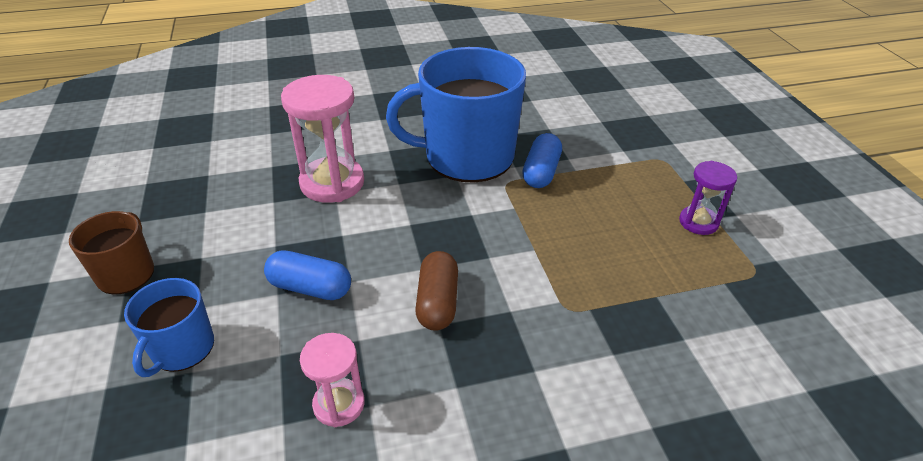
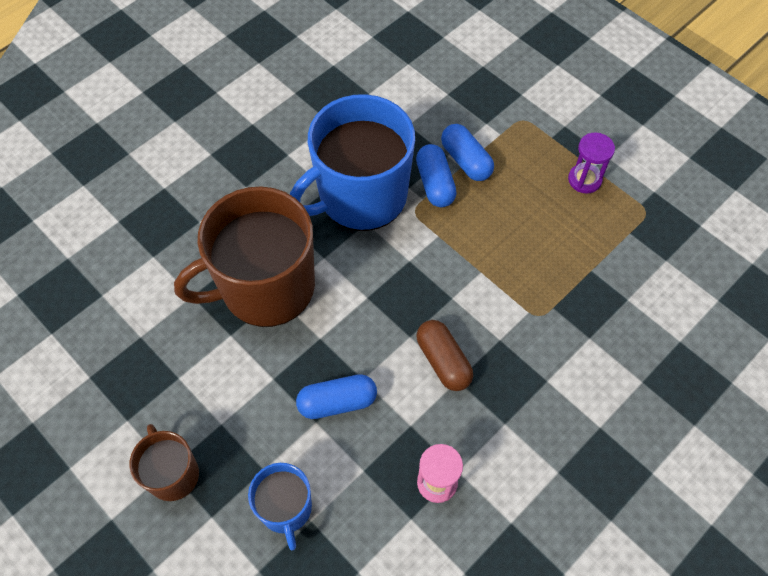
camera: 30 degrees left, 20 degrees up
pink hourglass [281,75,364,203] -> brown mug [174,186,315,327]
none -> blue capsule [441,124,494,181]

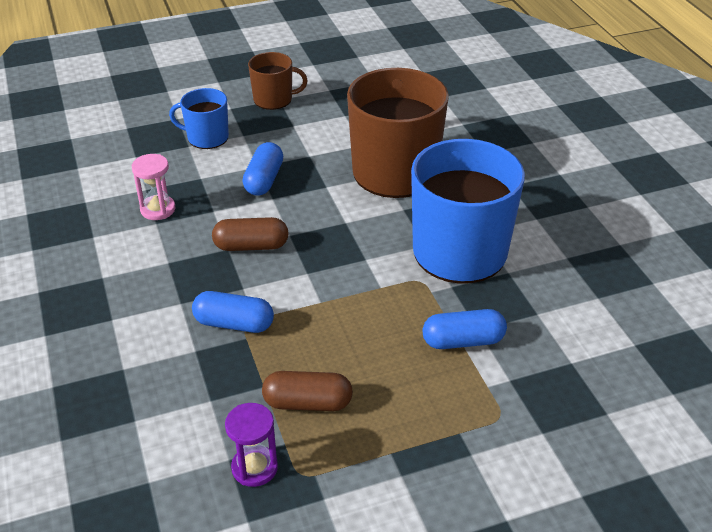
camera: 115 degrees right, 20 degrees down
blue capsule [416,144,457,207] -> blue capsule moved to [192,291,274,333]
purple hourglass [568,133,615,193] -> purple hourglass moved to [225,403,278,487]
none -> brown capsule [262,371,353,411]

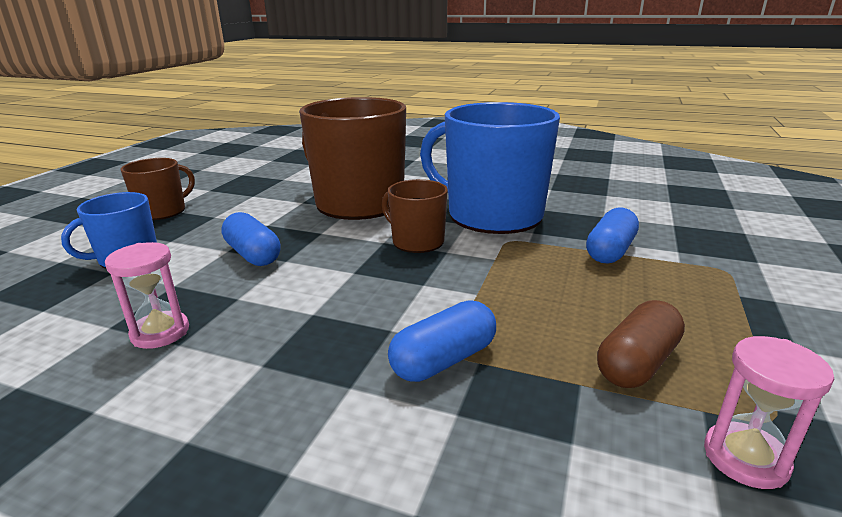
camera: 50 degrees left, 15 degrees down
brown capsule [212,217,289,251] -> none
purple hourglass [225,403,278,487] -> pink hourglass [704,336,834,489]
none -> brown mug [381,179,448,253]

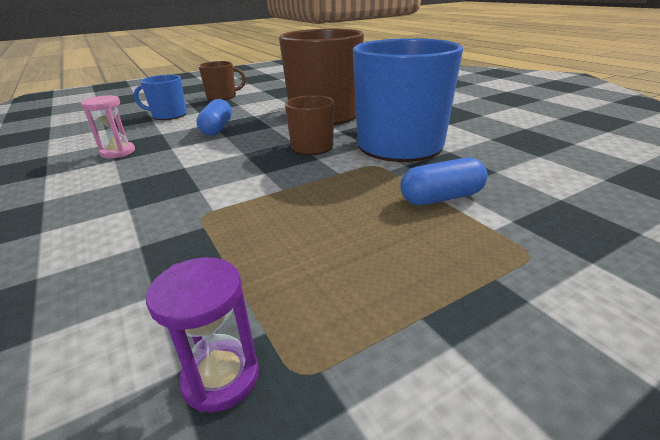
camera: 40 degrees right, 5 degrees up
blue capsule [388,300,496,382] -> none
brown capsule [597,300,685,388] -> none
pink hourglass [704,336,834,489] -> purple hourglass [146,257,259,413]

